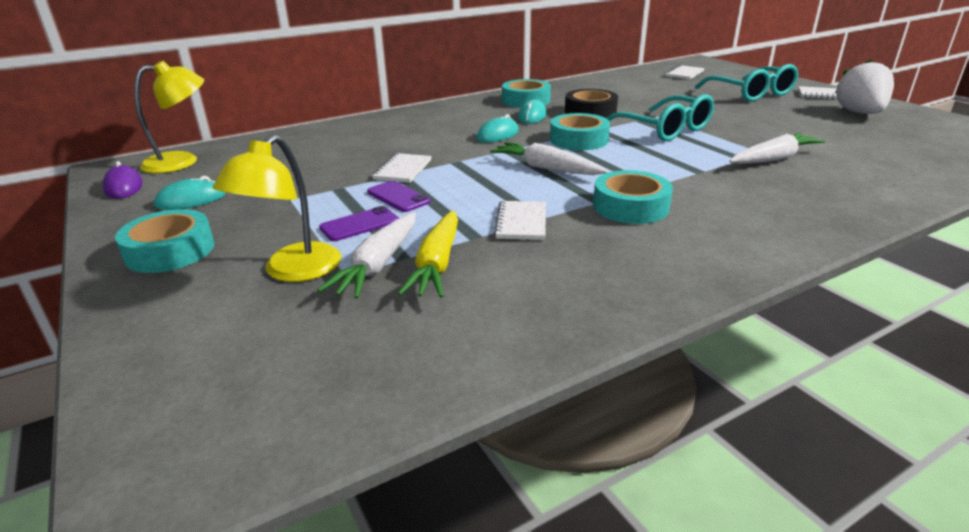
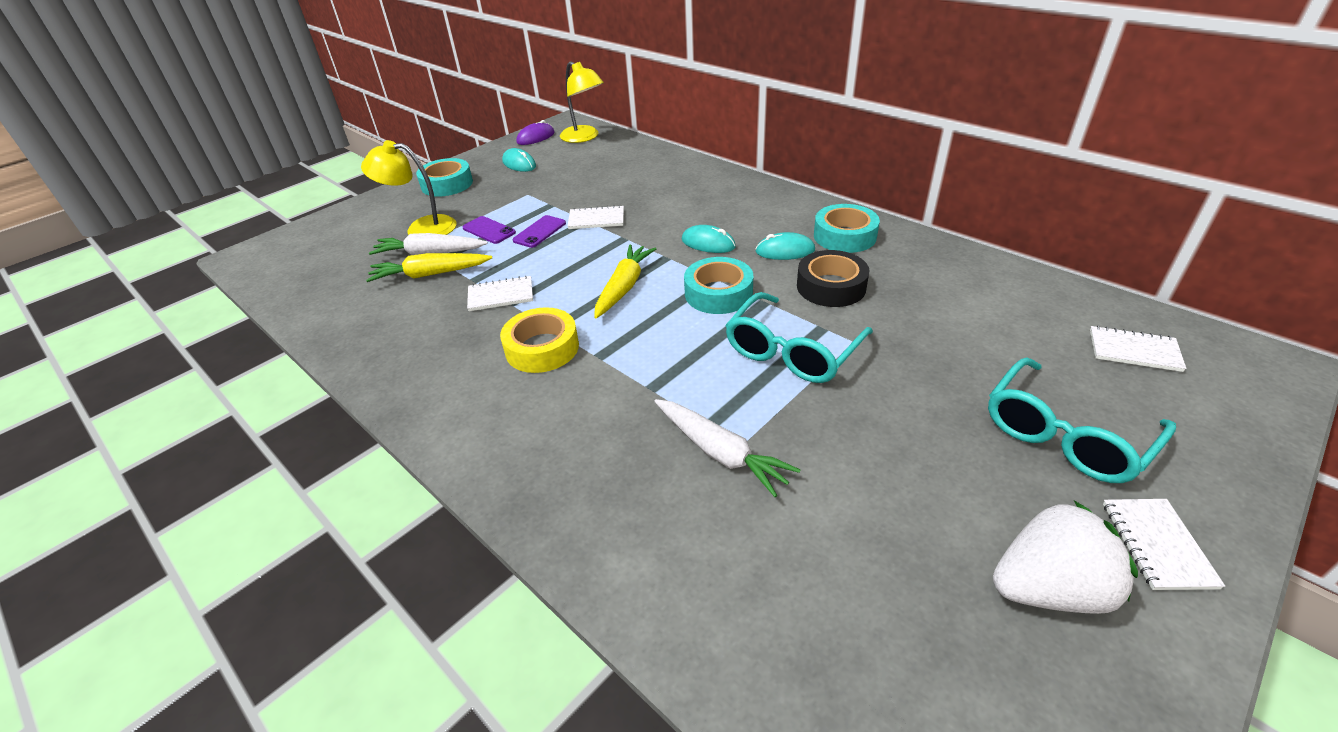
camera: 75 degrees right, 10 degrees up
white carrot [490,142,608,175] -> yellow carrot [594,244,656,318]
turquoise tape [593,170,673,224] -> yellow tape [500,307,579,373]

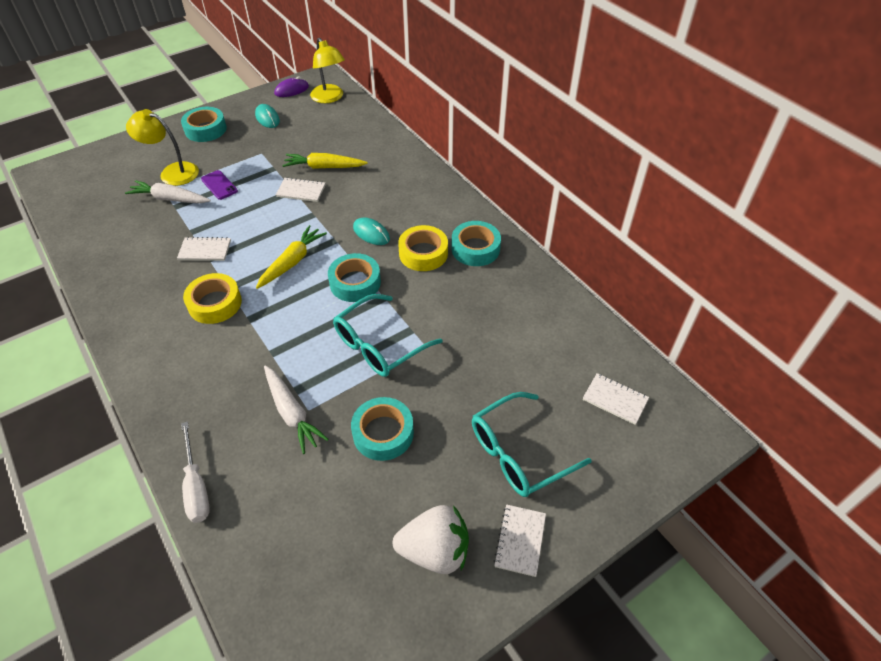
camera: 10 degrees right, 10 degrees up
yellow carrot [366,253,492,282] -> yellow carrot moved to [283,153,368,169]
purple phone [512,215,566,248] -> none
turquoise mouse [756,232,815,260] -> yellow tape [398,225,448,271]
black tape [797,250,870,307] -> none
none -> white screwdriver [181,421,210,523]
none -> turquoise tape [351,397,414,461]

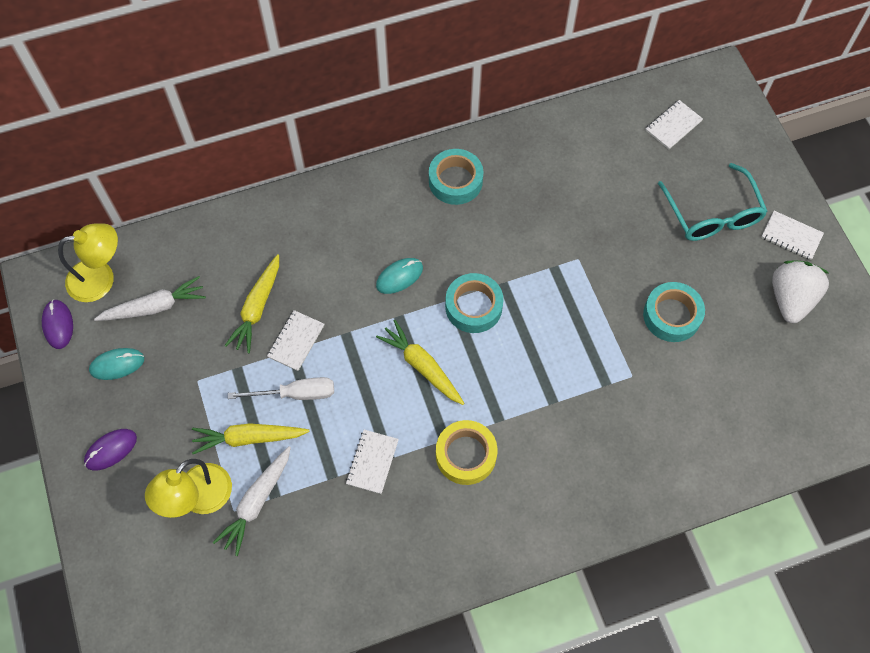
camera: 75 degrees left, 15 degrees up
turquoise tape [181,107,227,142] -> purple mouse [84,429,137,471]
white screwdriver [181,421,210,523] -> white screwdriver moved to [228,377,334,400]
purple phone [201,170,238,200] -> yellow carrot [192,423,310,454]
white carrot [264,365,329,454] -> white carrot moved to [94,276,206,321]
turquoise glasses [333,294,442,377] -> none
yellow tape [398,225,448,271] -> none

